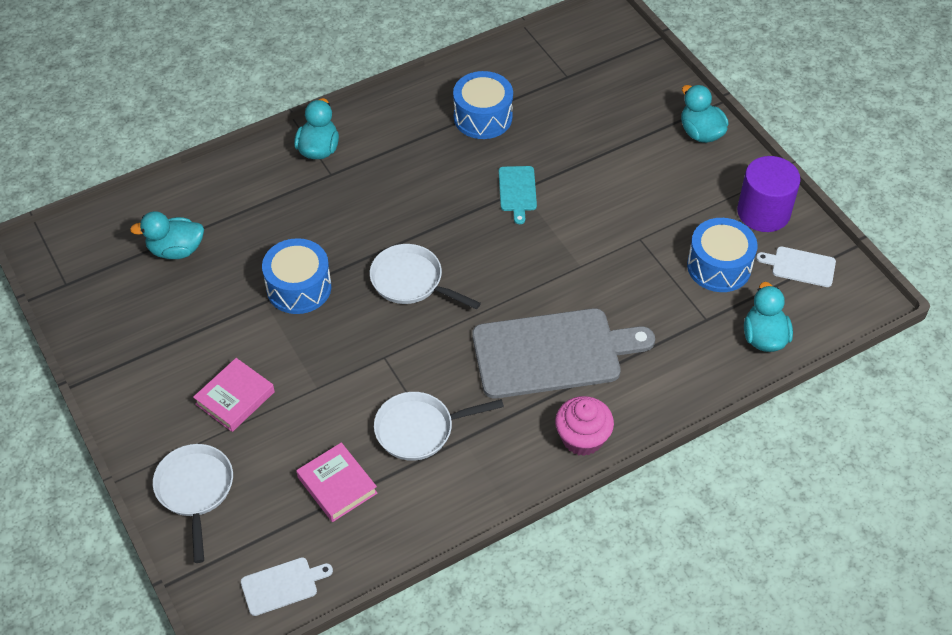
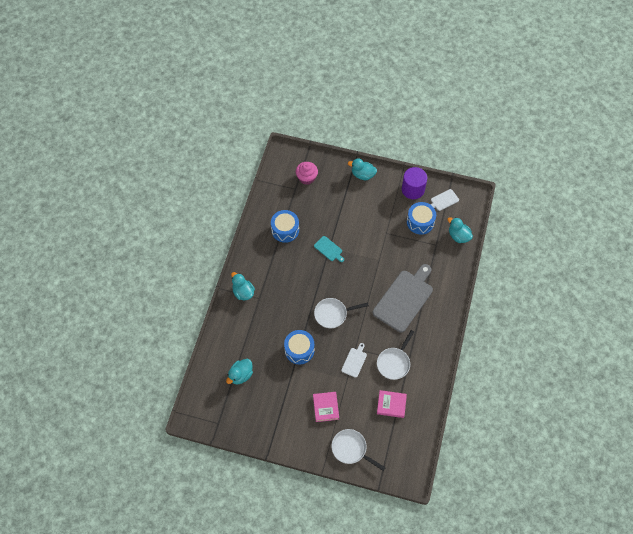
camera: 45 degrees left, 10 degrees up
white cutting board [241,557,333,616] -> white cutting board moved to [341,343,367,378]
pink cupcake [555,396,614,456] -> pink cupcake moved to [296,162,318,184]

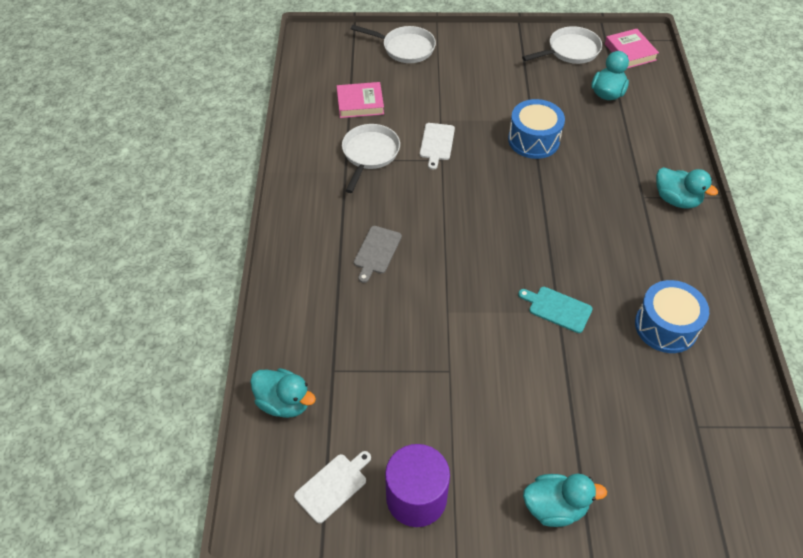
camera: 165 degrees right, 10 degrees down
pink cupcake [296,162,318,184] -> none
pink book [313,392,339,422] -> pink book moved to [605,29,659,68]
white pan [314,298,369,328] -> white pan moved to [522,26,602,64]
grey cutting board [373,264,433,332] -> grey cutting board [354,226,402,283], size x0.45
blue drum [407,202,436,235] -> none

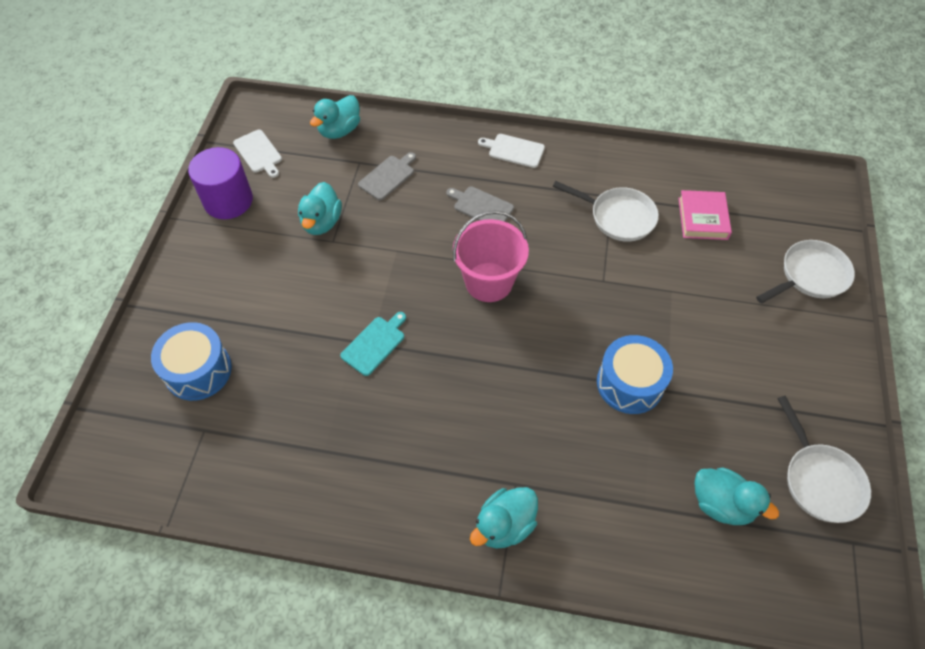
camera: 100 degrees right, 5 degrees up
white pan [351,25,436,63] -> white pan turned 150 degrees counterclockwise [756,240,855,303]
white cutting board [420,123,455,170] -> white cutting board moved to [478,134,545,168]
turquoise duck [523,473,607,527] -> turquoise duck moved to [298,182,342,235]
pink book [605,29,659,68] -> none
blue drum [635,280,709,353] -> blue drum moved to [151,322,232,401]
none -> grey cutting board [358,152,416,201]
none -> pink bucket [453,211,529,302]

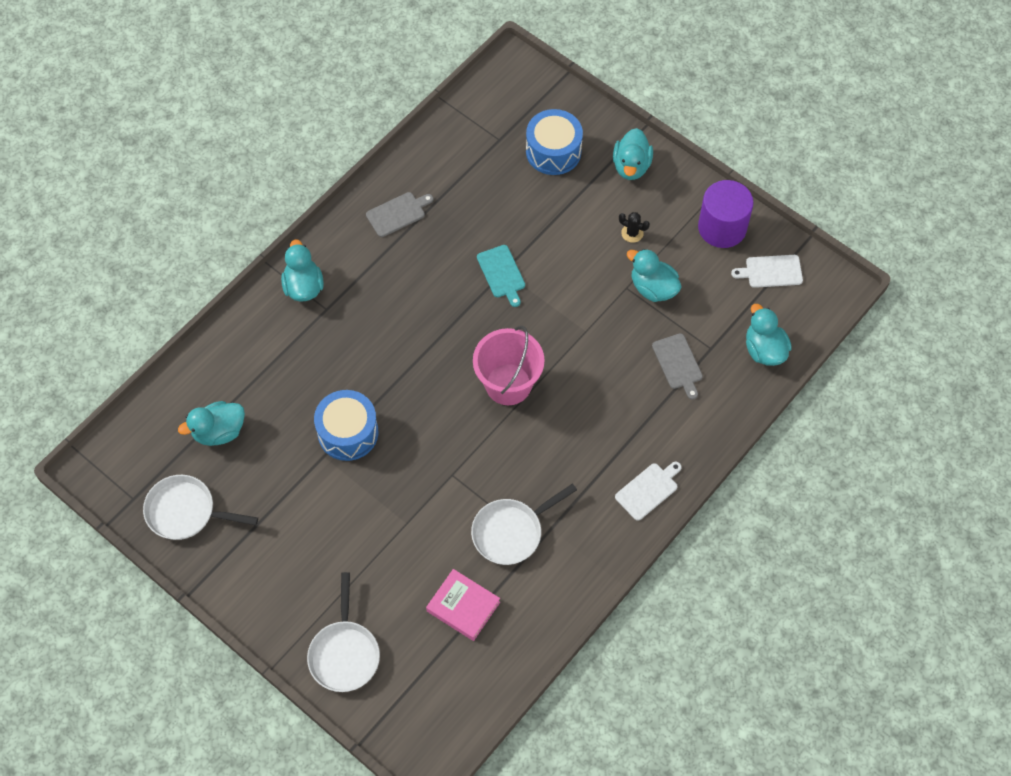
camera: 120 degrees right, 5 degrees up
grey cutting board [446,186,514,222] -> grey cutting board moved to [366,192,433,237]
none -> turquoise duck [613,128,653,180]
none -> black cactus [619,212,650,243]

